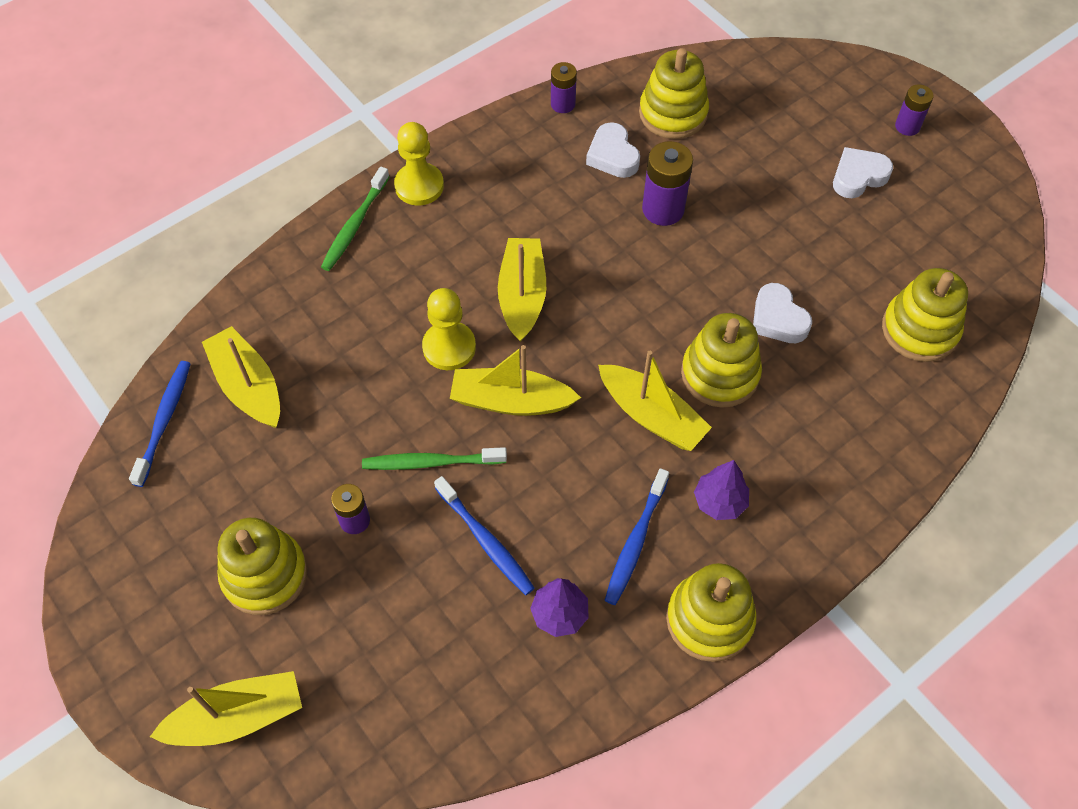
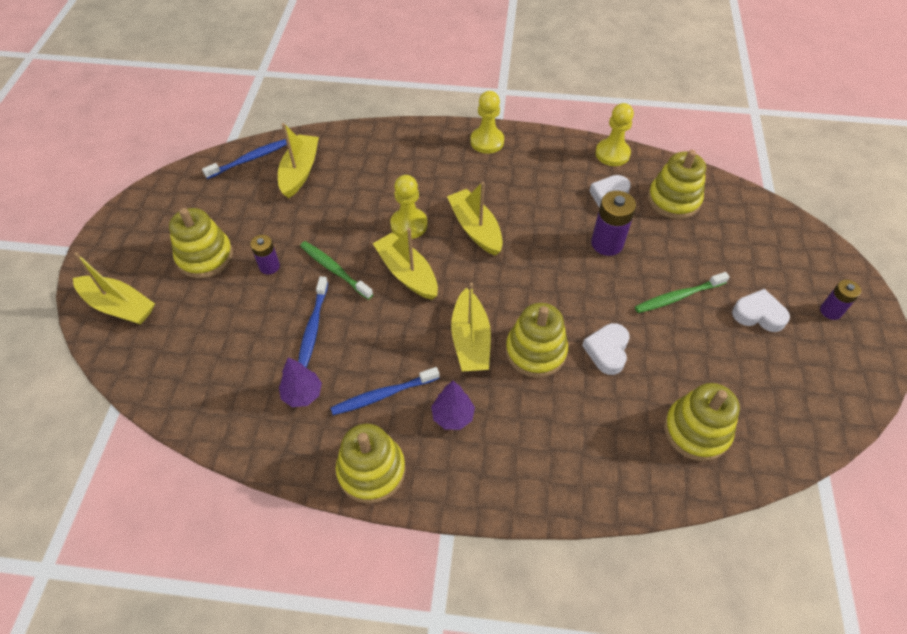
camera: 45 degrees right, 5 degrees down
green toothbrush [321,167,390,271] -> green toothbrush moved to [635,272,730,313]
yellow boat [498,238,546,342] -> yellow boat turned 75 degrees counterclockwise [447,182,503,256]
purple battery [551,62,577,113] -> yellow pawn [595,103,634,166]

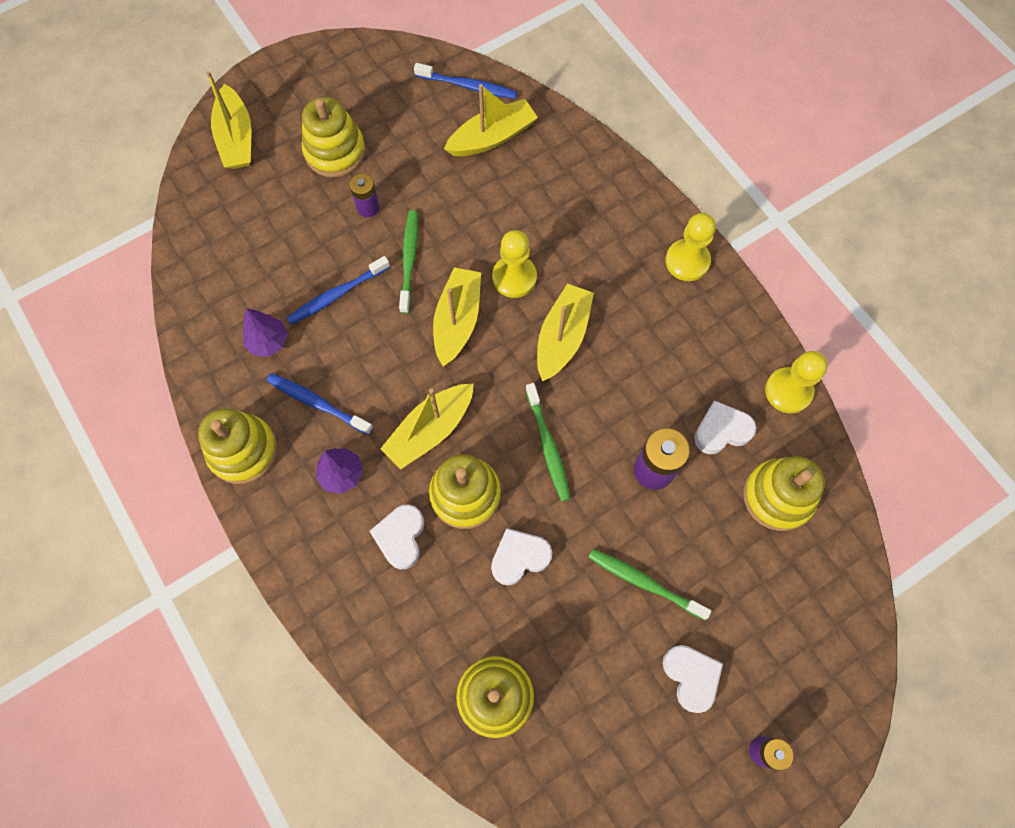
camera: 50 degrees right, 15 degrees up
none -> white heart [369,504,424,570]
none -> green toothbrush [525,383,571,501]

